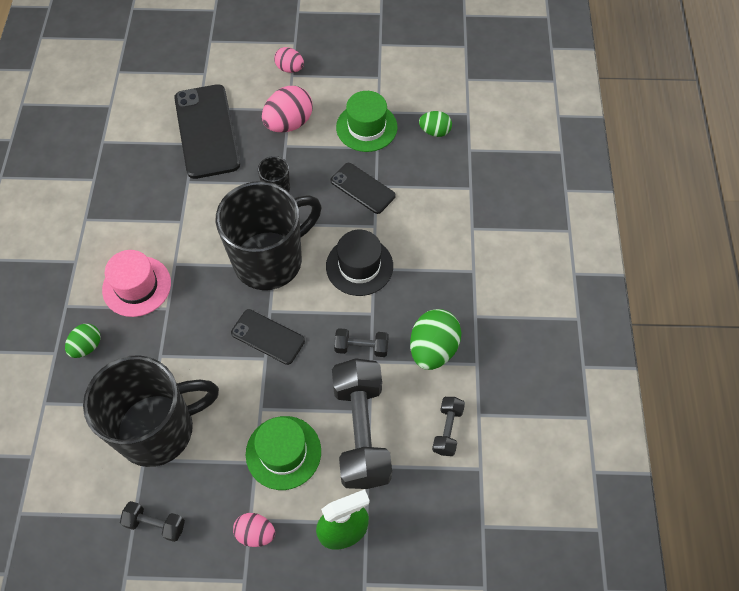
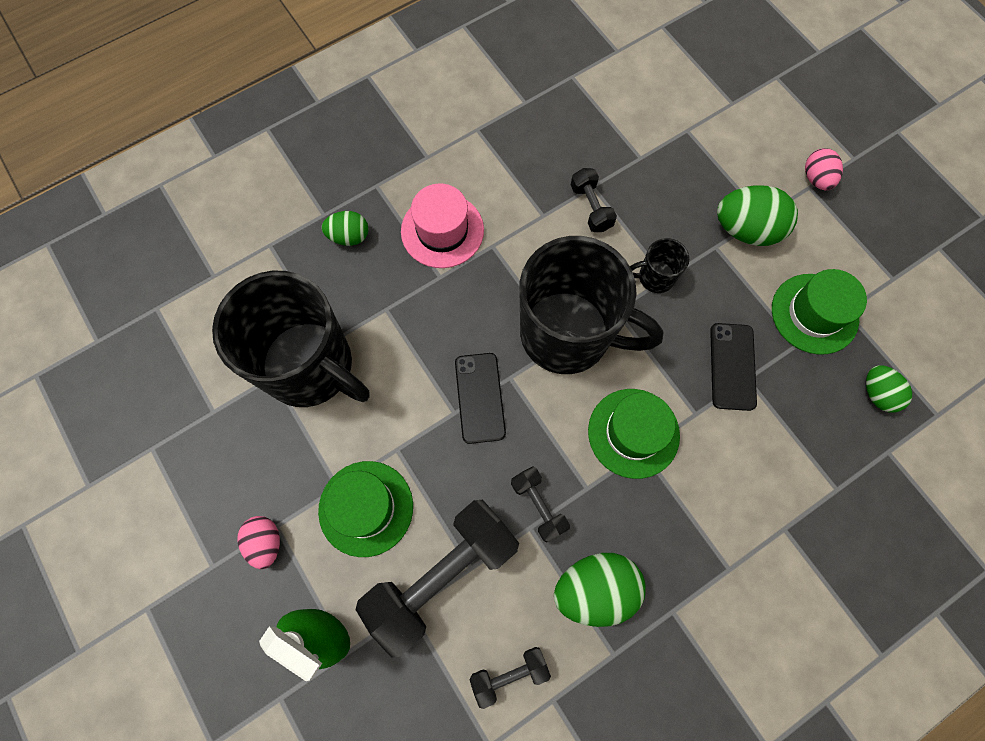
camera: 55 degrees right, 10 degrees up
black dumbbell [120,501,185,542] -> black dumbbell moved to [571,168,617,232]
black phone [174,84,240,179] -> none
pink egg [262,86,313,132] -> green egg [717,186,798,246]
black hat [326,230,393,296] -> green hat [588,389,680,479]

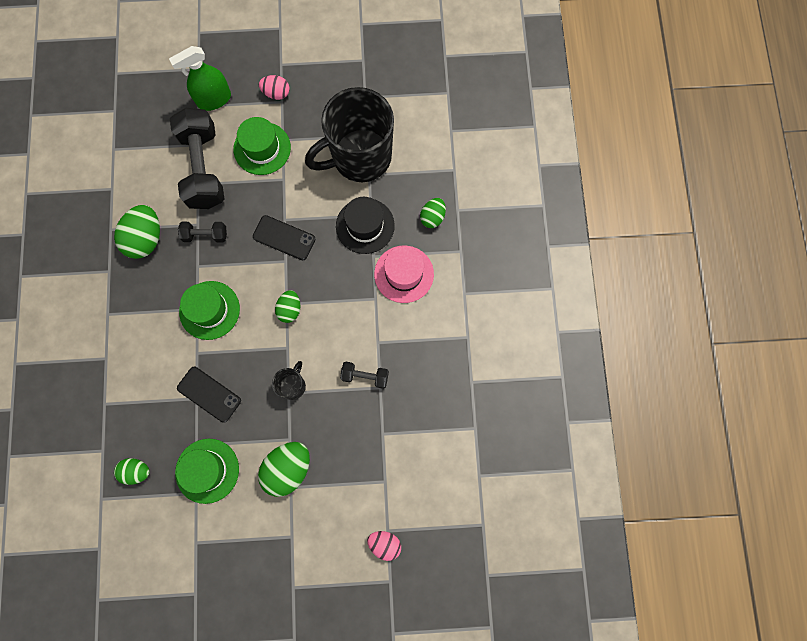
camera: 120 degrees right, 5 degrees up
black dumbbell [470,647,551,709] -> none
black mug [519,236,664,374] -> green egg [275,290,300,323]
pink egg [805,148,843,190] -> pink egg moved to [367,531,401,561]
none -> black hat [336,197,395,254]

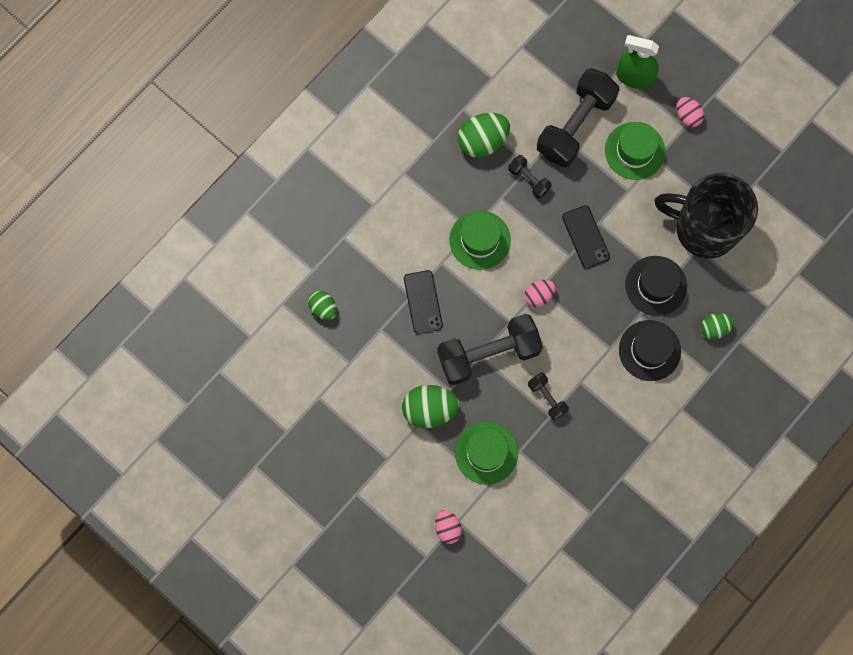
camera: 45 degrees right, 0 degrees up
green hat [175,439,239,504] -> green hat moved to [455,422,518,485]
black mug [272,361,306,400] -> black dumbbell [437,314,543,385]
green egg [275,290,300,323] -> pink egg [524,280,556,307]
pink hat [374,246,434,303] -> black hat [619,320,681,381]

